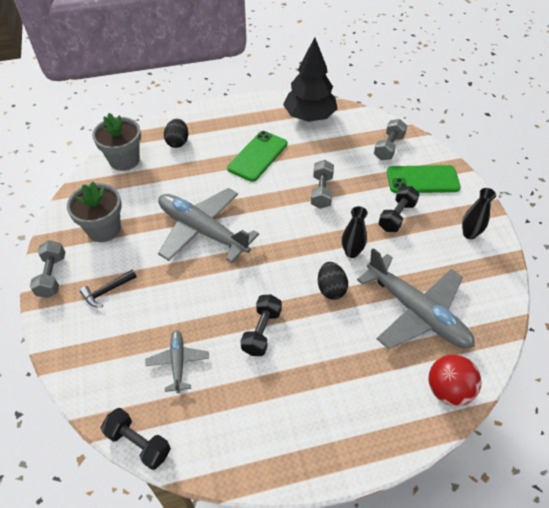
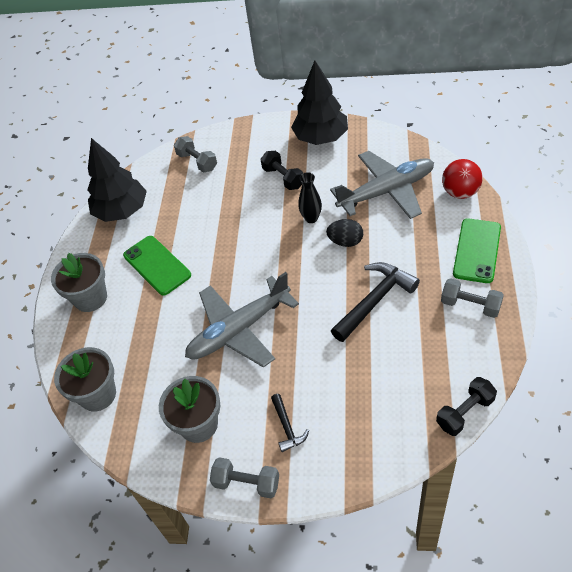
camera: 65 degrees left, 0 degrees up
grey plane [146,330,209,393] -> none
black egg [164,119,188,148] -> none
black dumbbell [240,295,282,356] -> black hammer [331,262,420,342]
grey dumbbell [311,160,334,209] -> grey dumbbell moved to [441,278,504,318]
green phone [387,165,461,193] -> green phone moved to [453,218,501,283]
black vase [462,188,496,239] -> black tree [291,61,348,145]
none -> grey flower pot [51,253,107,312]

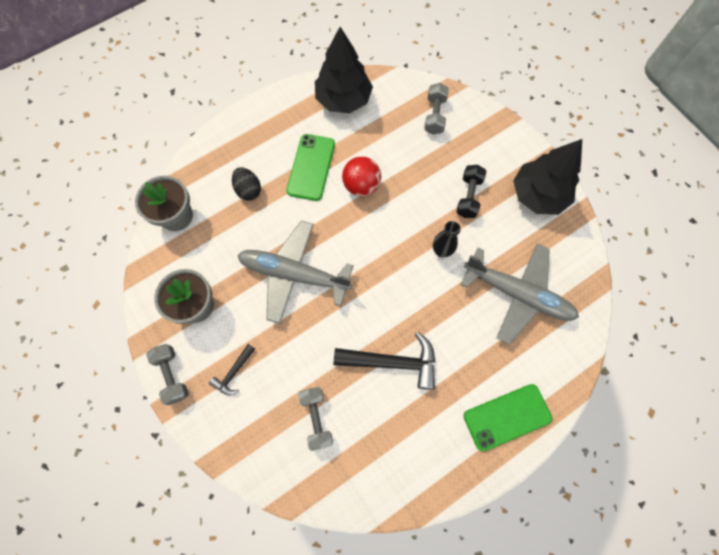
camera: 45 degrees right, 20 degrees up
grey flower pot [51,253,107,312] -> none
black egg [326,219,363,247] -> black egg moved to [232,167,261,201]
black dumbbell [436,377,497,436] -> none
grey dumbbell [441,278,504,318] -> grey dumbbell moved to [298,387,333,451]
red ball [442,159,483,199] -> red ball moved to [342,156,381,196]

